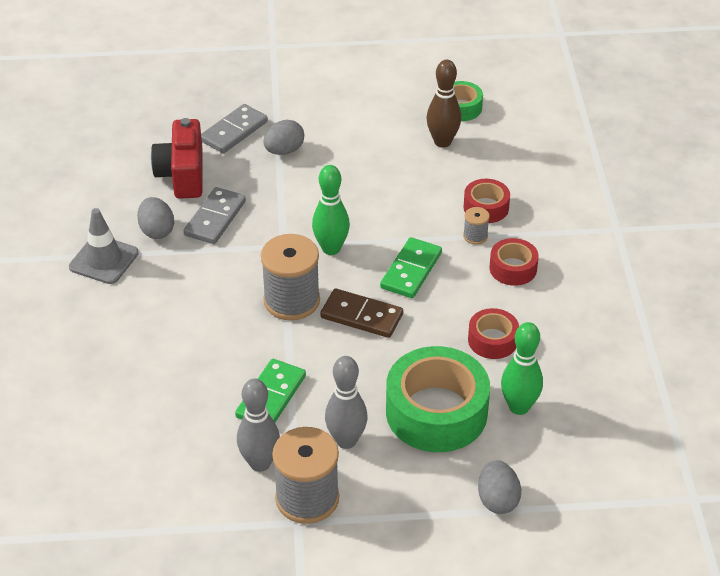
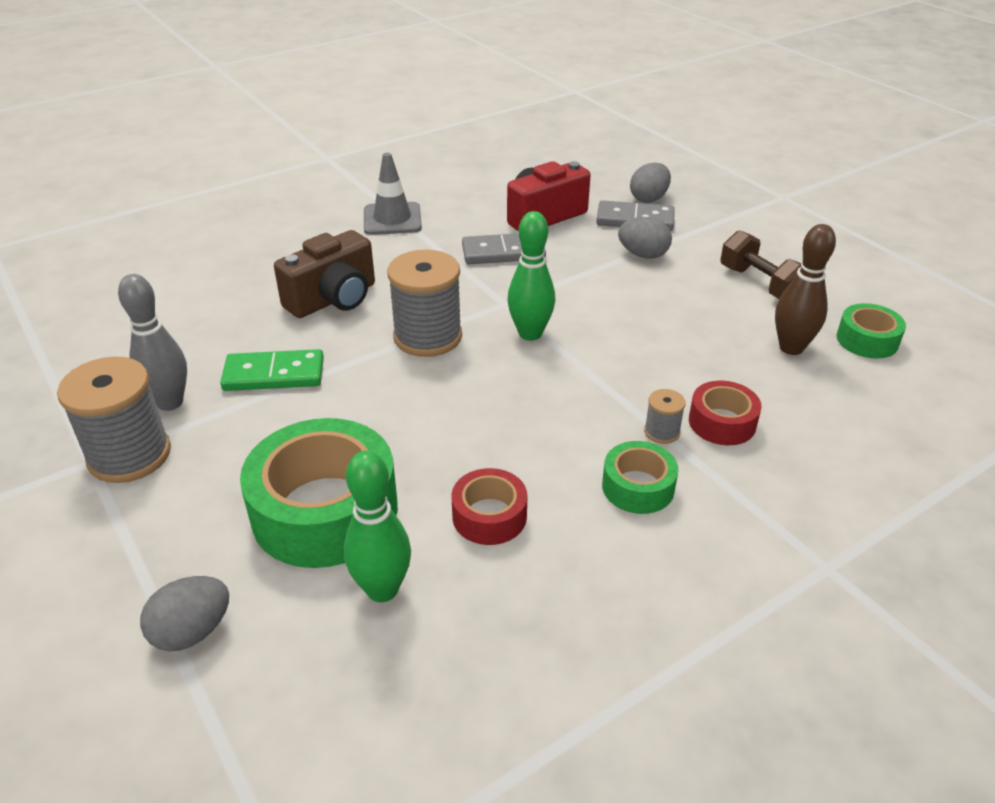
camera: 60 degrees right, 5 degrees down
grey egg [137,197,174,239] -> grey egg moved to [630,163,671,203]
brown domino [320,288,403,338] -> none
grey bowling pin [325,356,368,449] -> none
green domino [380,237,442,298] -> none
red tape [490,238,539,286] -> green tape [602,441,678,514]
none -> brown camera [274,230,375,318]
none -> brown dumbbell [720,230,801,299]

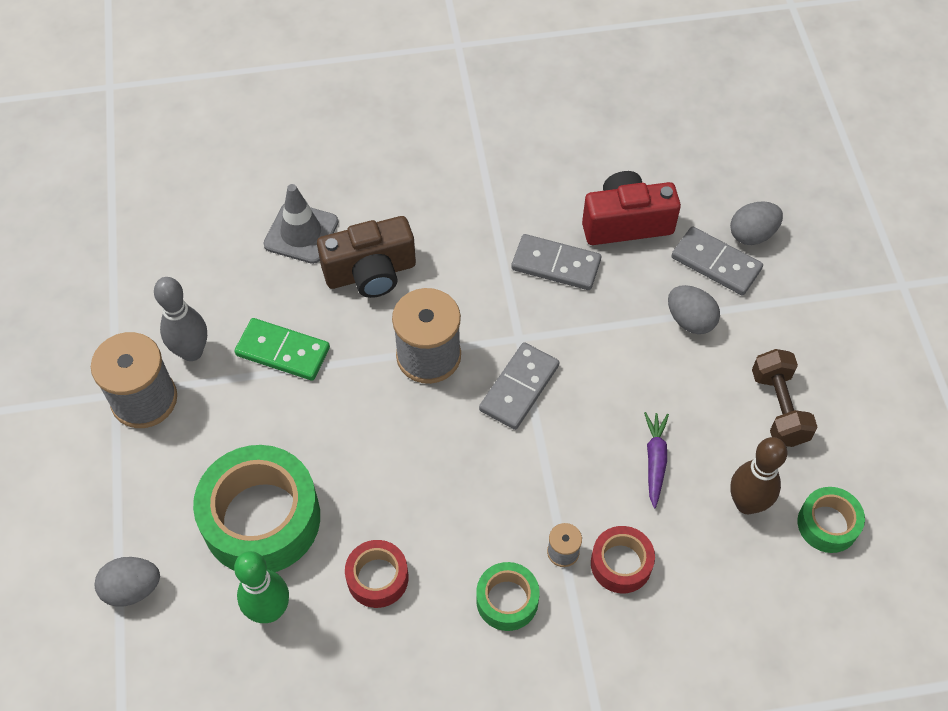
camera: 25 degrees right, 20 degrees up
grey traffic cone [364,153,422,235] -> grey traffic cone moved to [263,184,338,264]
green bowling pin [507,211,555,341] -> grey domino [479,342,560,430]
none -> purple carrot [644,412,669,508]

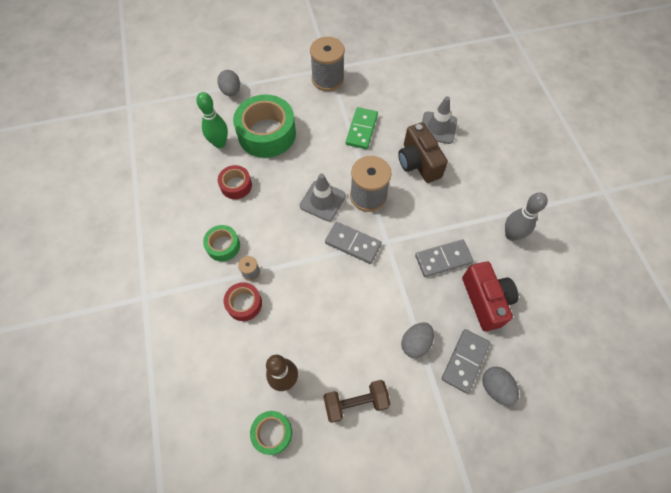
camera: 85 degrees right, 5 degrees up
grey bowling pin [154,277,207,361] -> grey bowling pin moved to [505,192,548,241]
grey domino [511,234,601,290] -> grey domino turned 60 degrees clockwise [415,239,474,277]
purple carrot [644,412,669,508] -> none
none -> grey traffic cone [300,173,346,221]

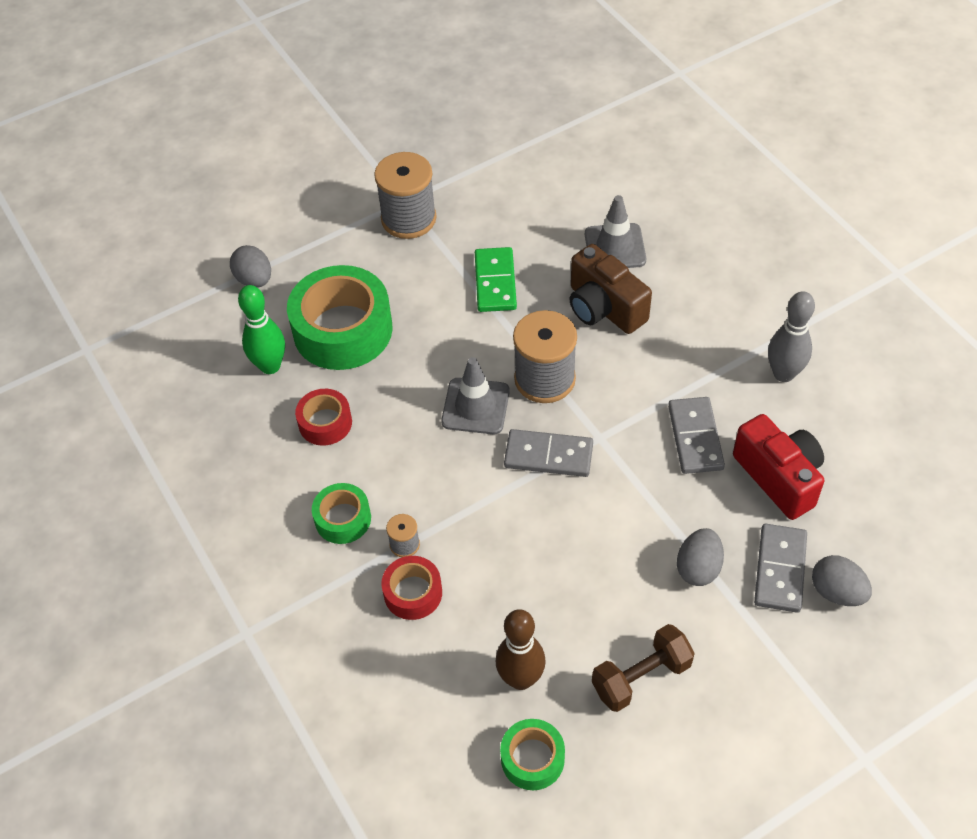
camera: 15 degrees left, 10 degrees down
grey domino [415,239,474,277] -> grey domino turned 60 degrees counterclockwise [668,397,725,474]

